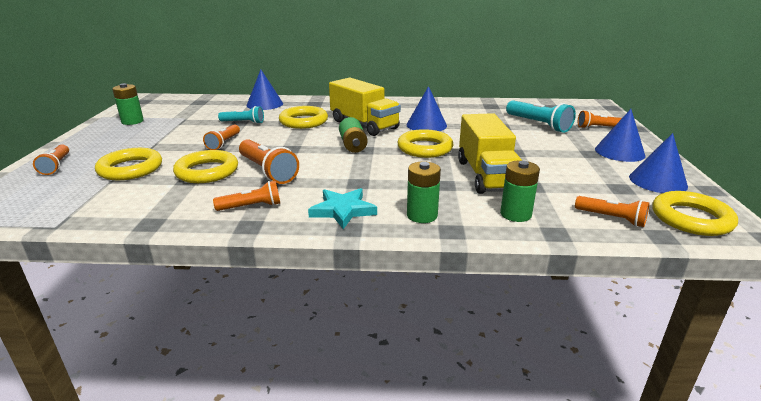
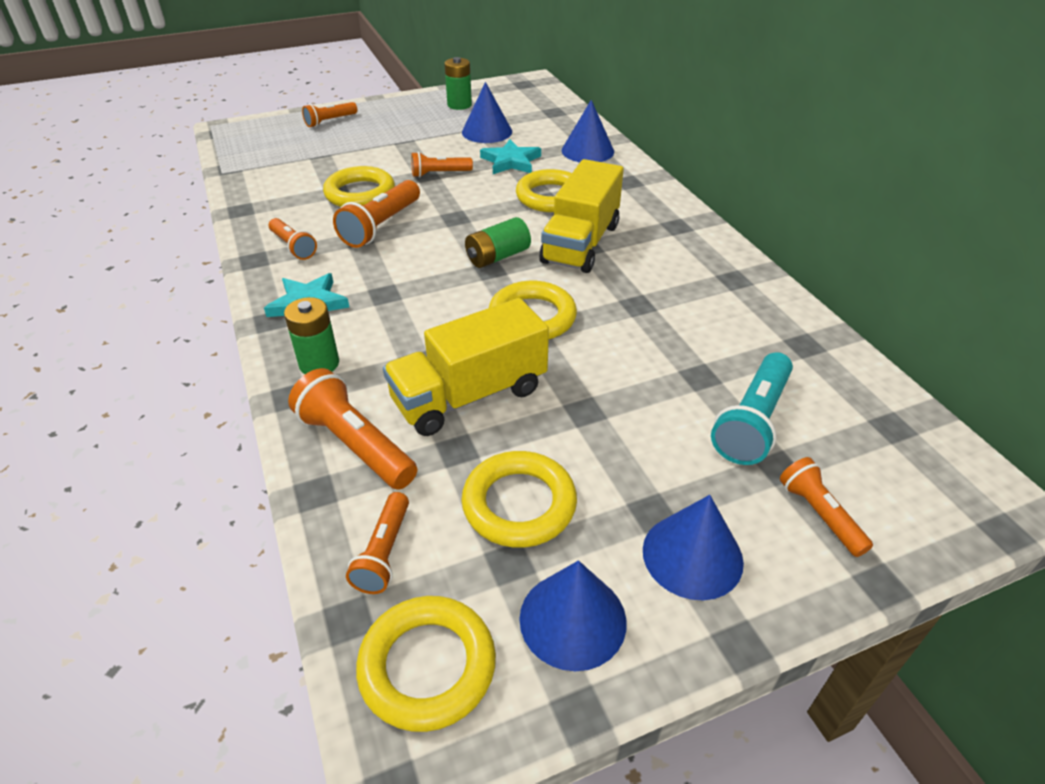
camera: 65 degrees right, 15 degrees up
yellow ring [95,148,162,180] -> yellow ring moved to [461,451,577,548]
turquoise flashlight [218,106,264,124] -> turquoise star [480,139,541,174]
blue cone [407,86,447,131] -> blue cone moved to [462,82,512,143]
green battery [500,161,540,222] -> orange flashlight [288,368,417,490]

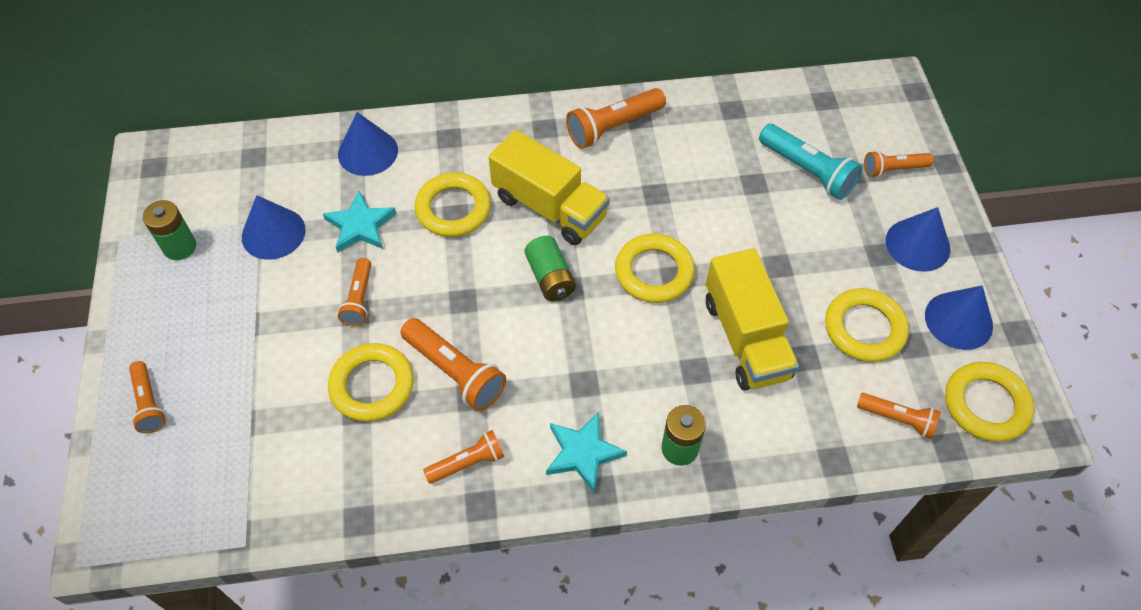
camera: 75 degrees left, 15 degrees up
orange flashlight [288,368,417,490] -> orange flashlight moved to [566,88,666,149]

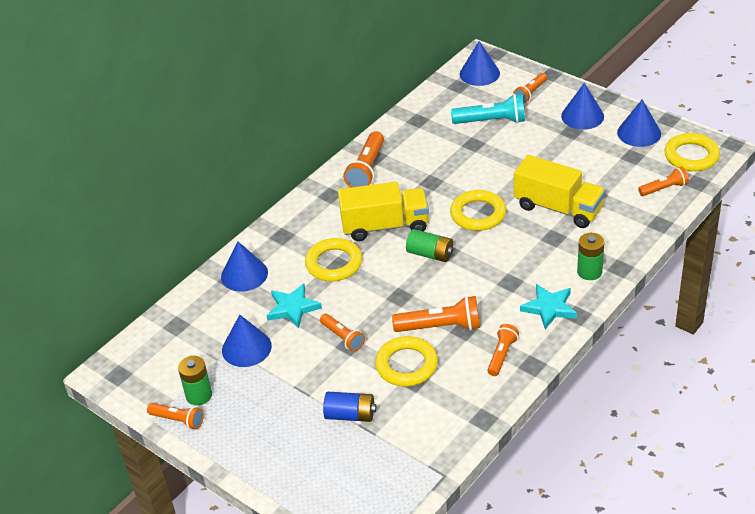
camera: 40 degrees left, 15 degrees down
orange flashlight [129,361,166,433] -> orange flashlight moved to [147,403,204,430]
yellow ring [825,288,909,362] -> none
none -> blue battery [323,392,376,422]
none -> blue cone [460,41,500,86]

